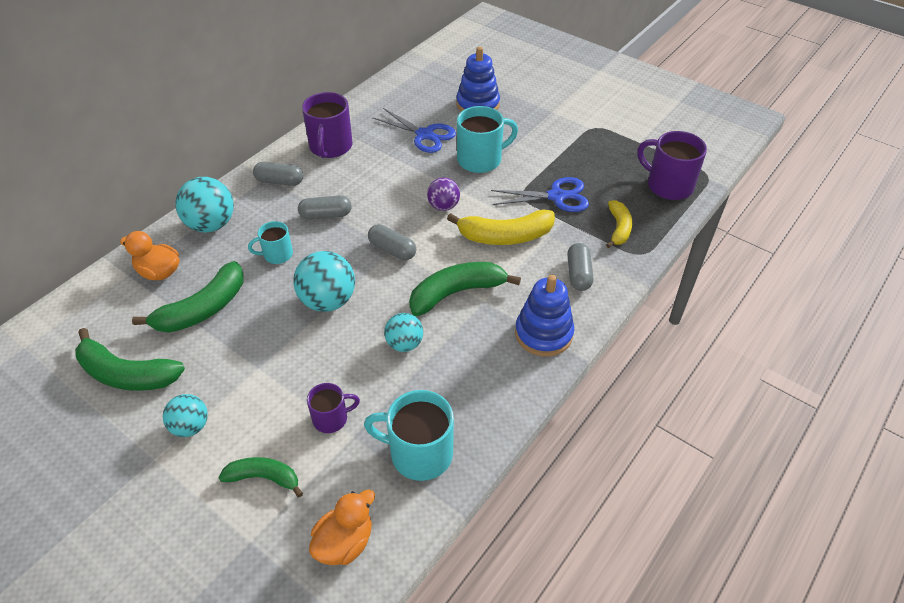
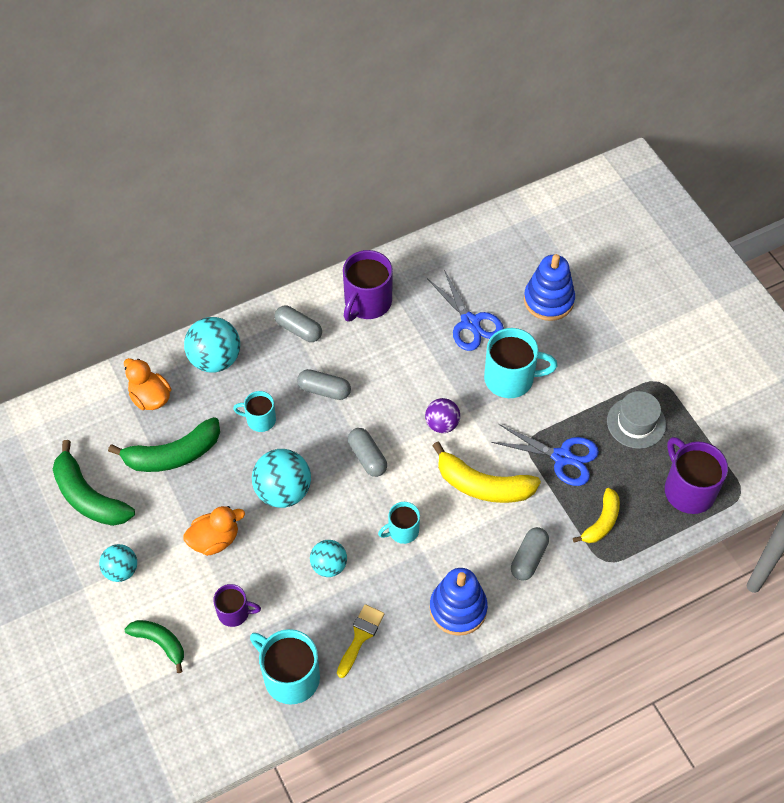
camera: 25 degrees right, 10 degrees up
orange duck [309,490,375,565] -> orange duck moved to [183,506,245,556]
green banana [409,262,521,316] -> turquoise mug [378,502,420,544]
none -> yellow brush [337,604,385,678]
none -> grey hat [607,391,666,449]

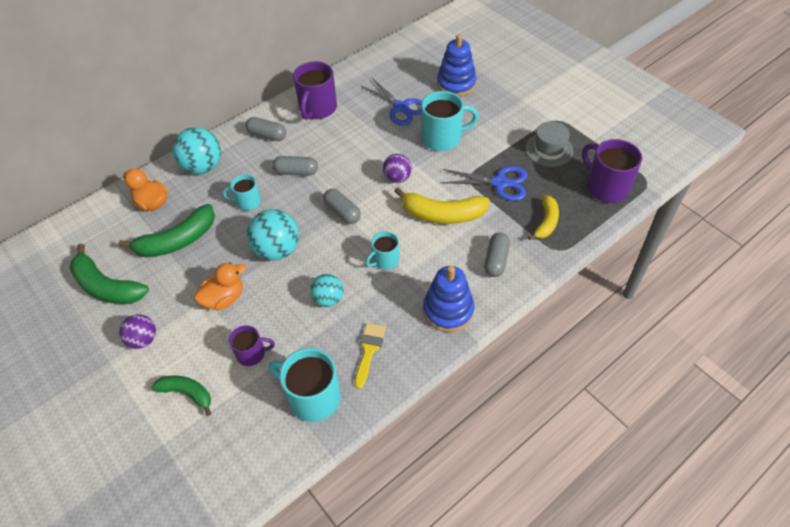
camera: 10 degrees left, 5 degrees down
turquoise ball [99,544,137,582] -> purple ball [119,314,156,349]

